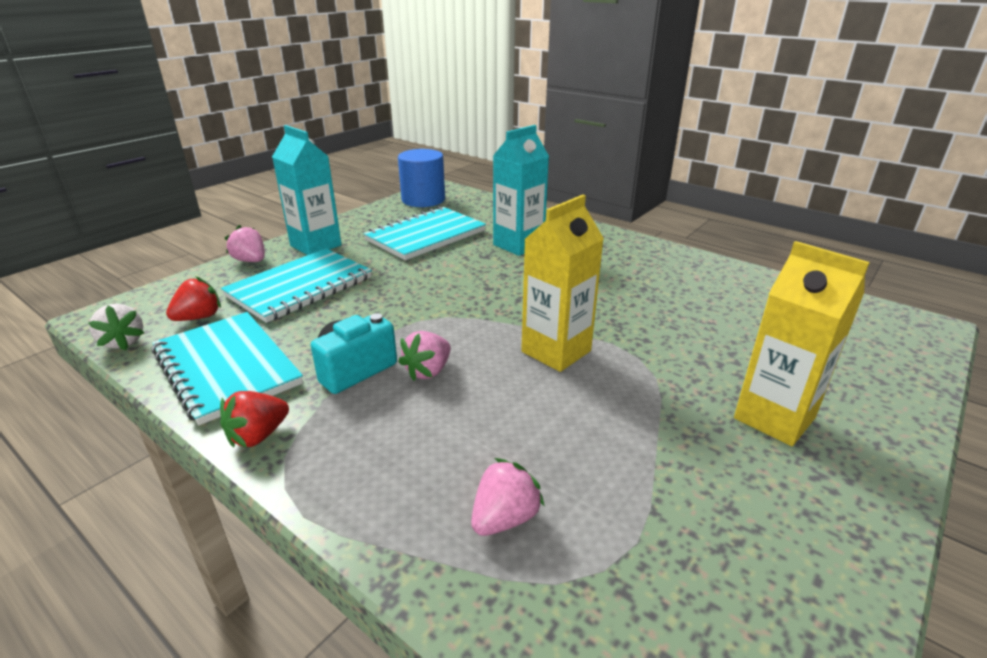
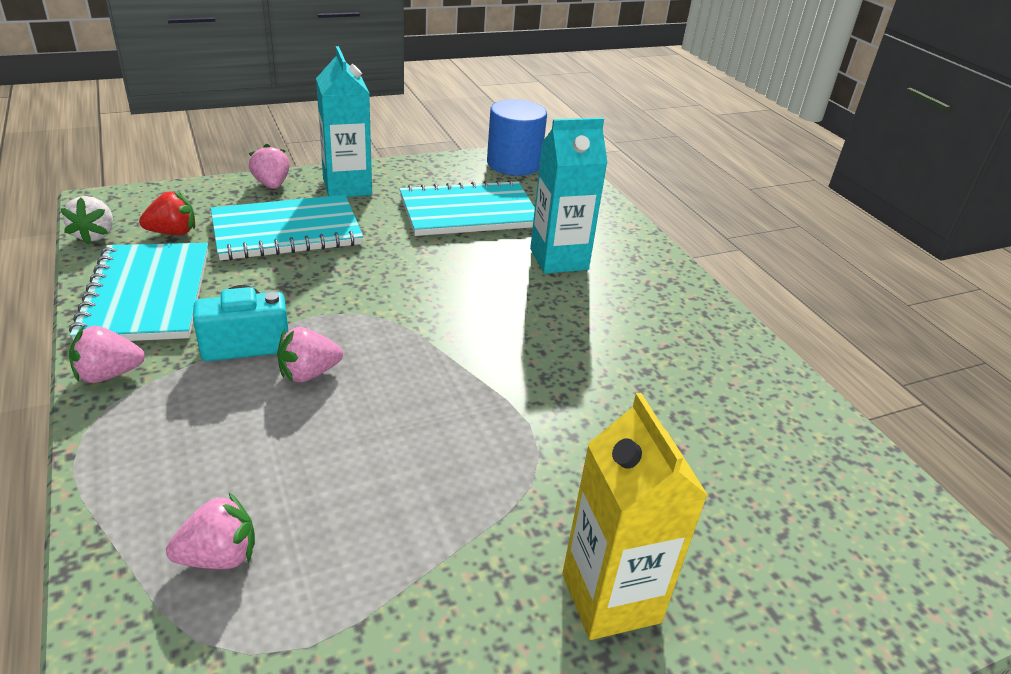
camera: 25 degrees right, 5 degrees up
red strawberry [220,391,289,448] -> pink strawberry [69,326,145,383]
yellow carton [521,195,604,372] -> none

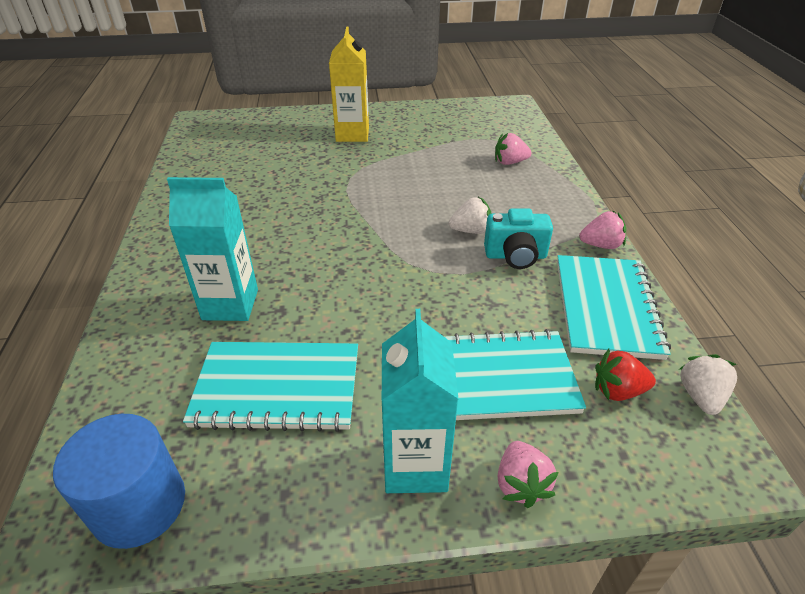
camera: 160 degrees left, 5 degrees up
pink strawberry [277,327,343,382] -> white strawberry [449,197,491,234]

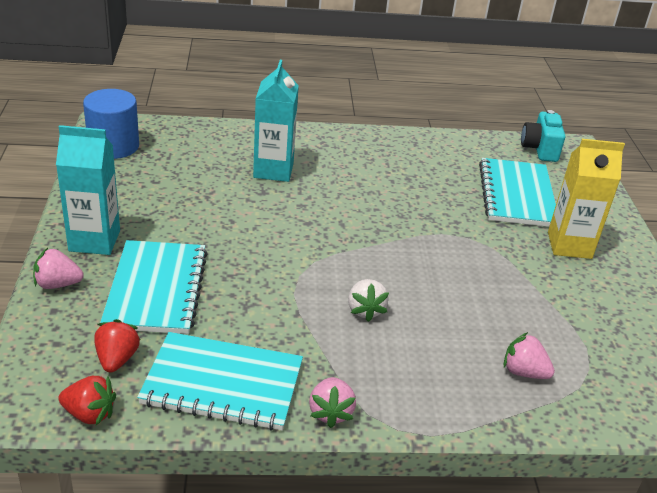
camera: 90 degrees right, 5 degrees down
turquoise notebook [183,342,358,432] -> turquoise notebook moved to [479,158,556,227]
turquoise camera [484,208,553,269] -> turquoise camera moved to [521,110,565,162]
pink strawberry [495,133,532,165] -> pink strawberry turned 60 degrees counterclockwise [504,332,555,379]
white strawberry [679,354,737,415] -> red strawberry [58,376,116,425]

